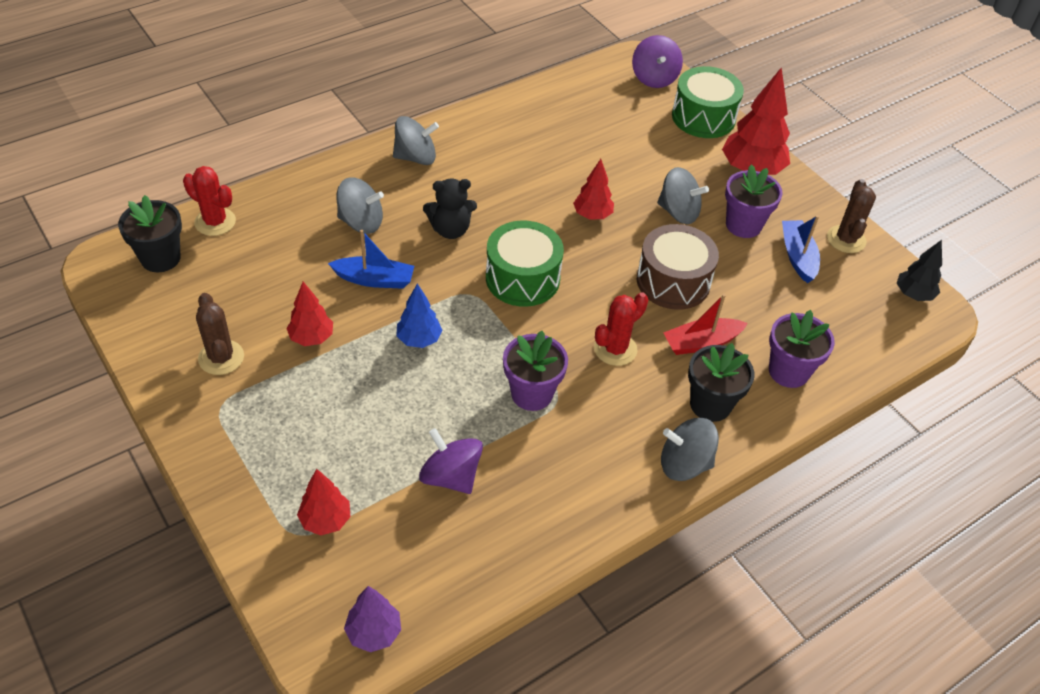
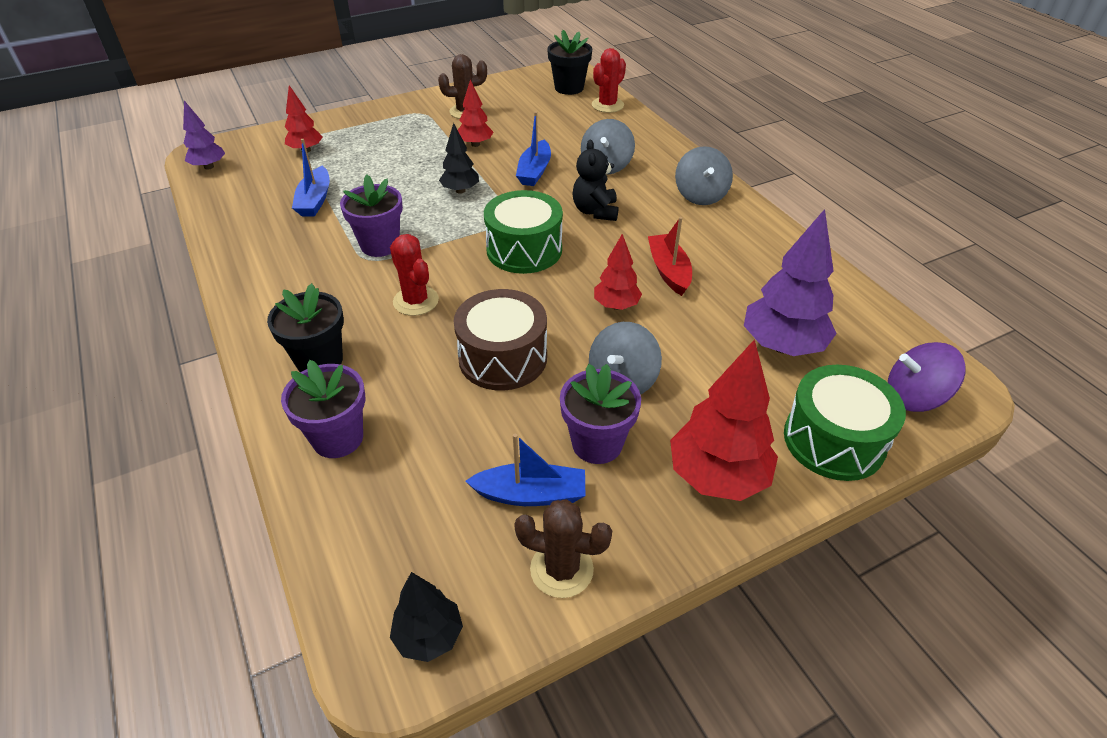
camera: 100 degrees right, 5 degrees down
blue tree [397,283,442,348] -> black tree [439,123,479,194]
purple spinning top [419,428,483,494] -> blue boat [292,139,330,217]
grey spinning top [661,418,719,481] -> none
red boat [663,294,748,355] -> red boat moved to [648,217,692,296]
none -> purple tree [744,209,837,356]

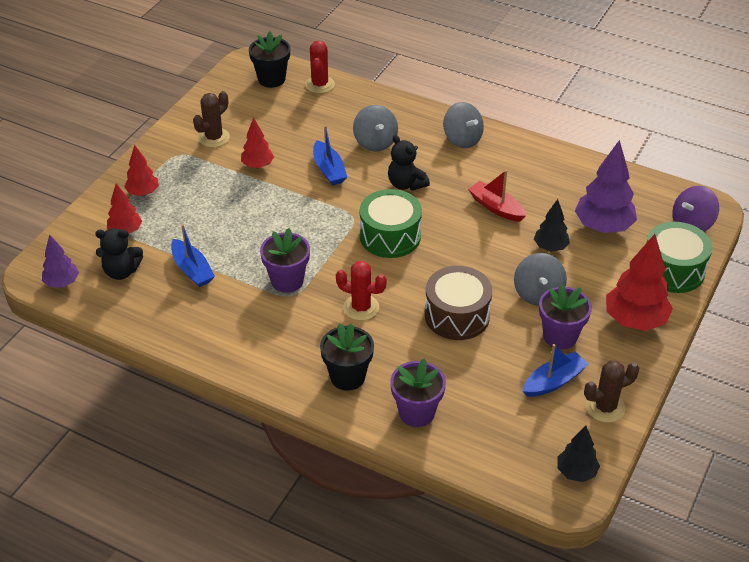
camera: 35 degrees left, 0 degrees up
black tree [439,123,479,194] -> black tree moved to [534,199,570,251]
red tree [594,234,642,310] -> red tree moved to [124,145,159,196]
none -> black teddy bear [95,228,143,280]

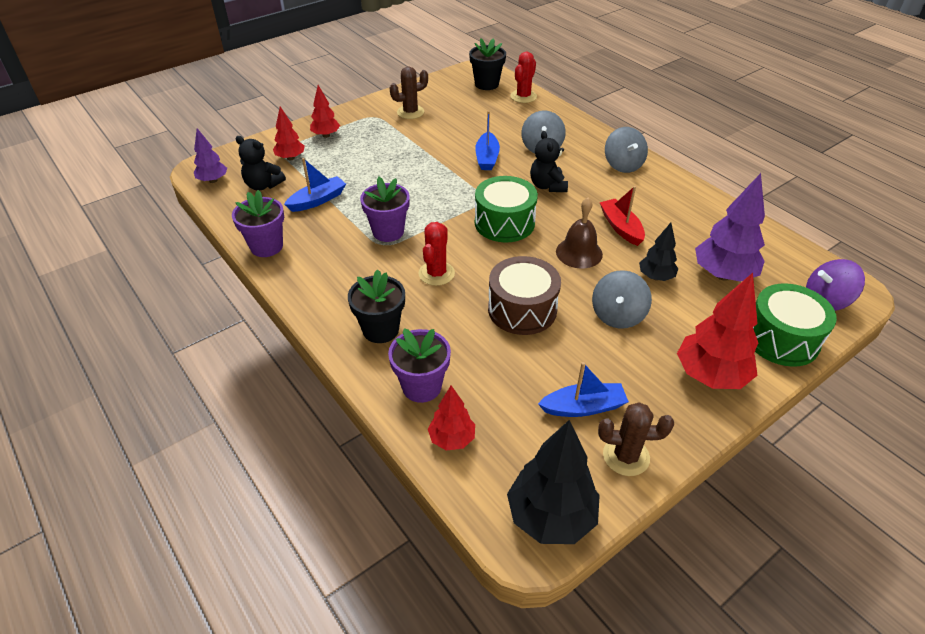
camera: 25 degrees right, 0 degrees up
blue boat [171,224,215,287] -> blue boat turned 120 degrees counterclockwise [284,158,346,212]
red tree [241,118,274,168] -> red tree moved to [428,385,475,450]
red cactus [336,261,387,321] -> red cactus turned 60 degrees clockwise [418,222,455,286]
purple flower pot [539,284,592,349] -> purple flower pot moved to [232,190,284,257]
black tree [558,426,600,482] -> black tree [507,420,600,544], size x1.74
none -> brown bell [556,198,603,268]

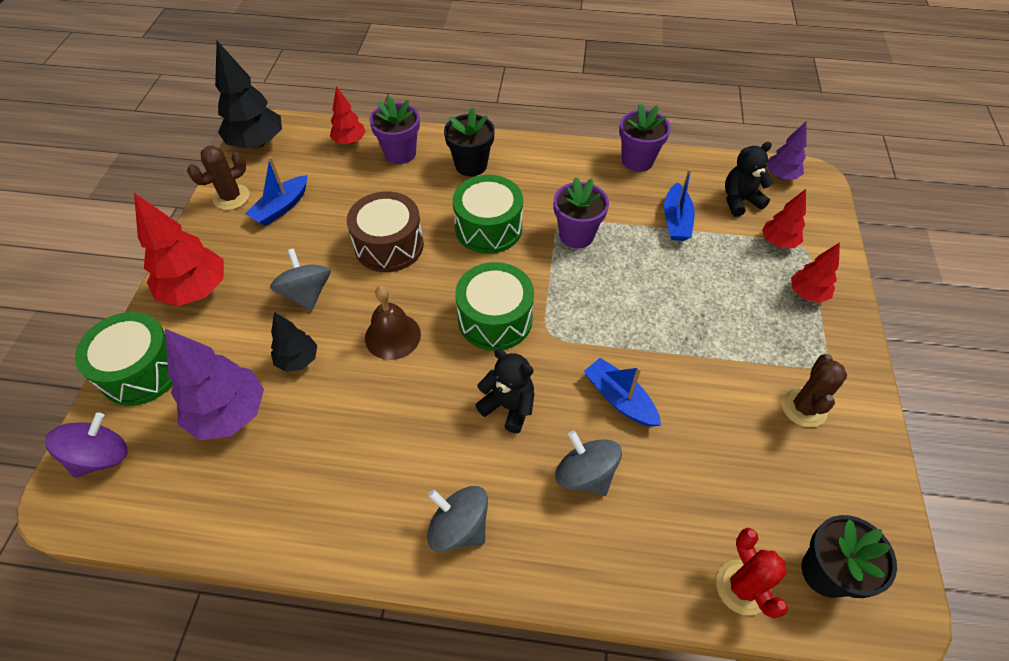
camera: 135 degrees right, 10 degrees up
red cactus [418,222,455,286] -> green drum [452,175,523,254]
red boat [599,186,645,246] -> none

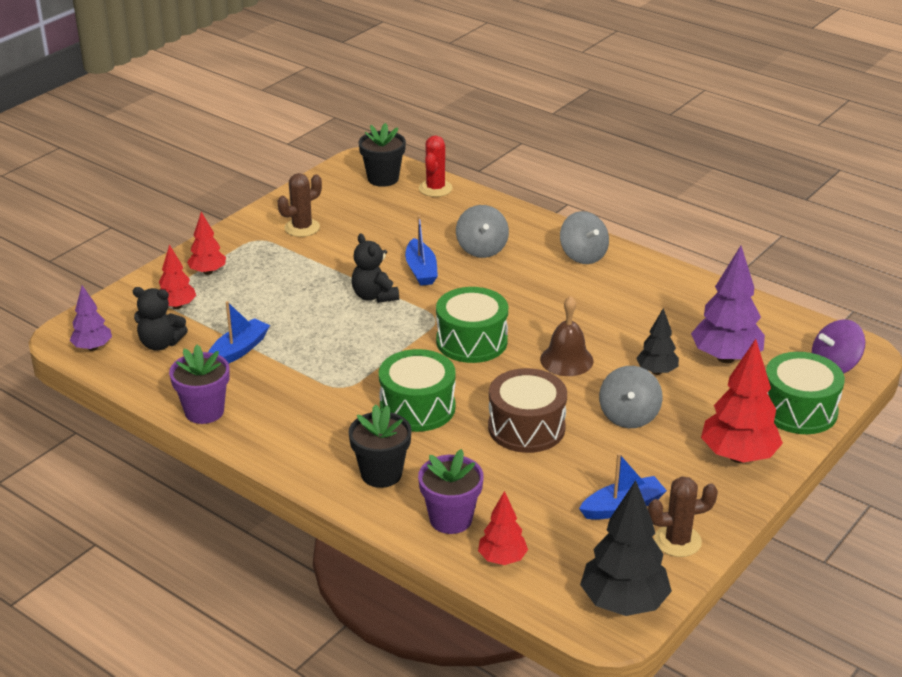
camera: 150 degrees left, 20 degrees down
black teddy bear [475,349,534,433] -> black teddy bear moved to [352,234,399,303]
purple flower pot [554,177,609,249] -> none

